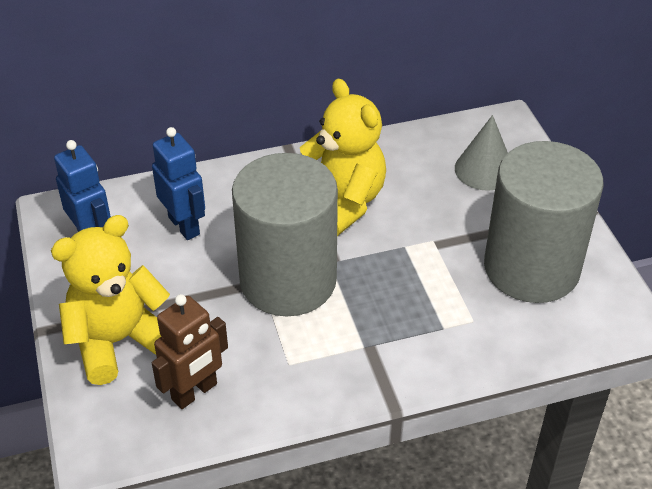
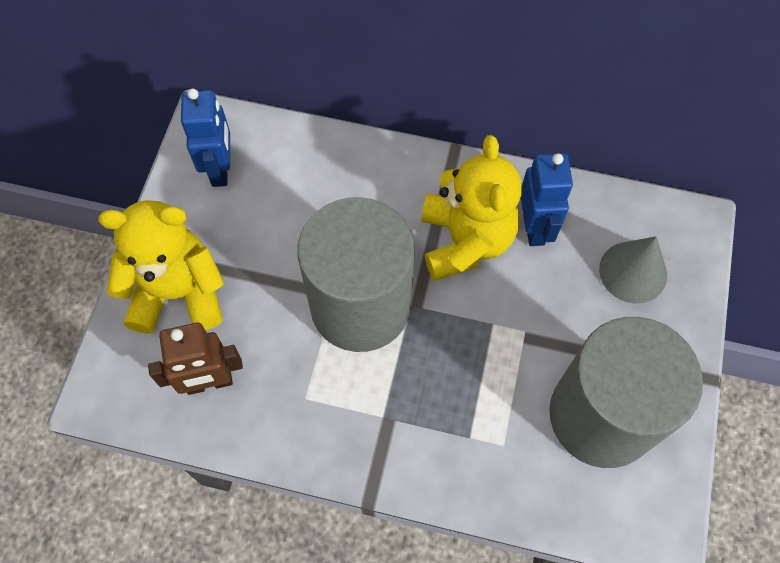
camera: 30 degrees right, 20 degrees up
blue robot [152,127,205,240] -> blue robot moved to [521,153,573,246]

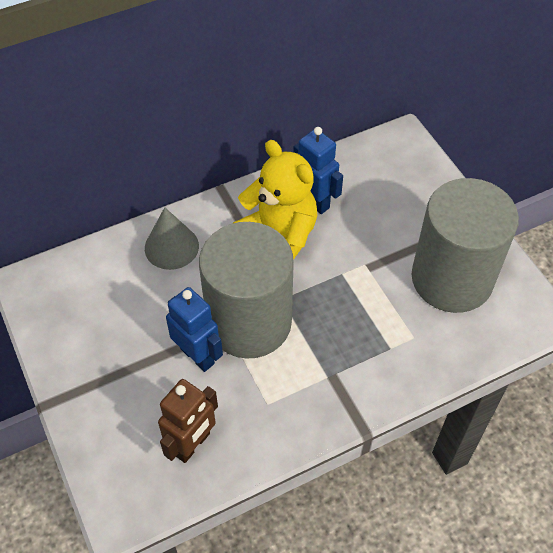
camera: 40 degrees left, 10 degrees down
yellow teddy bear [98,200,224,334] -> none
blue robot [181,89,230,187] -> blue robot moved to [166,287,223,372]
grey cone [599,236,667,304] -> grey cone moved to [145,207,199,270]

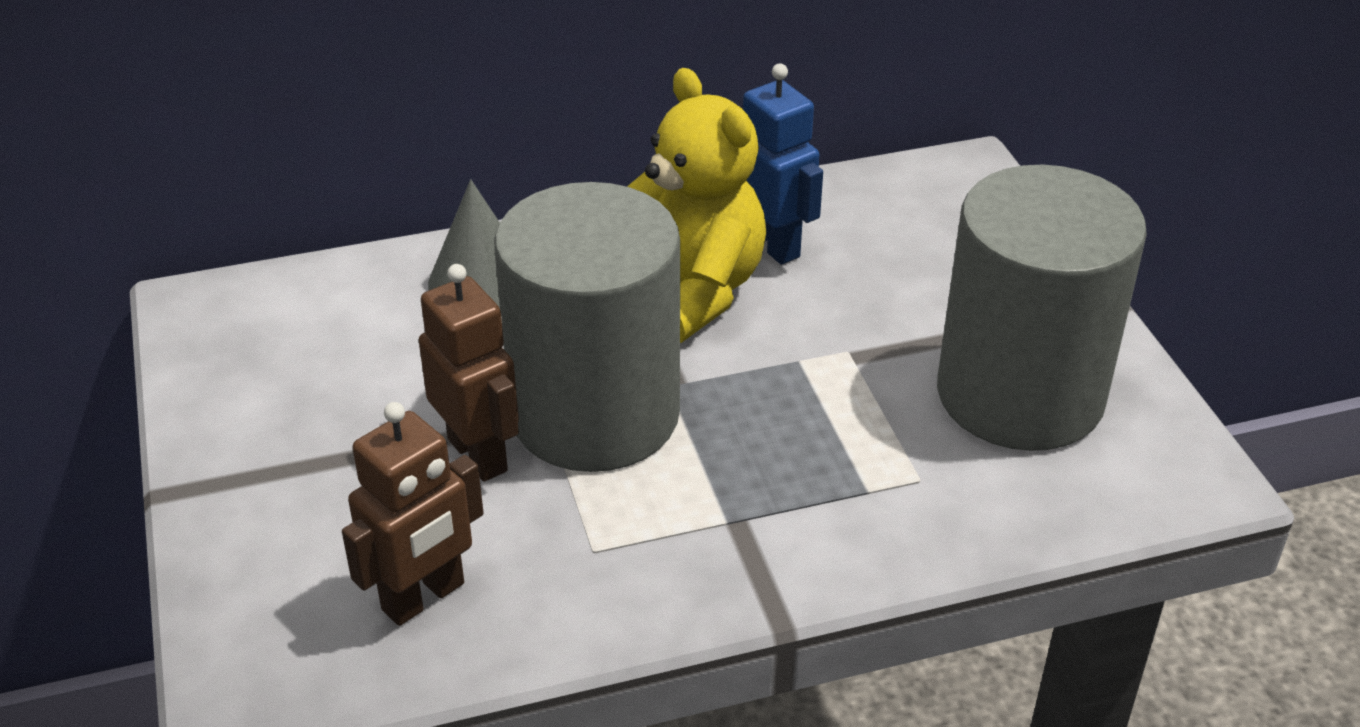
camera: 10 degrees right, 15 degrees down
blue robot [166,287,223,372] -> brown robot [419,264,519,482]

